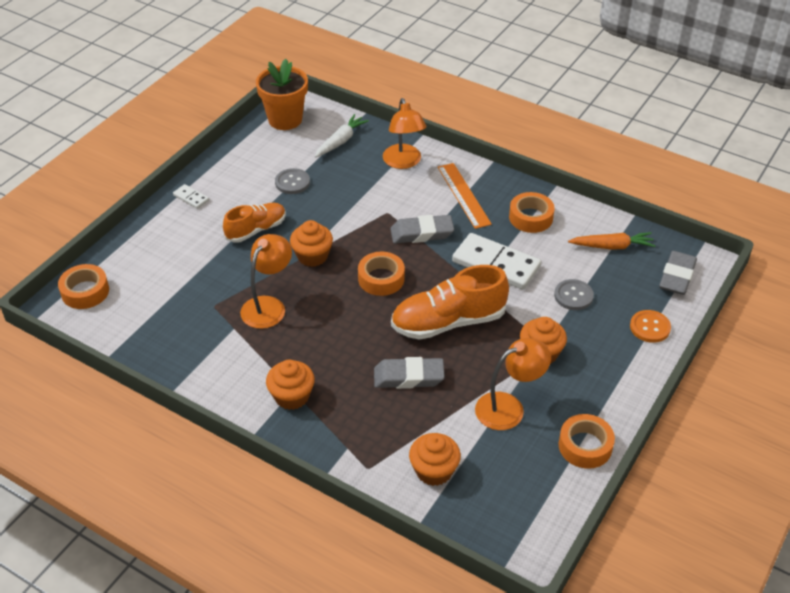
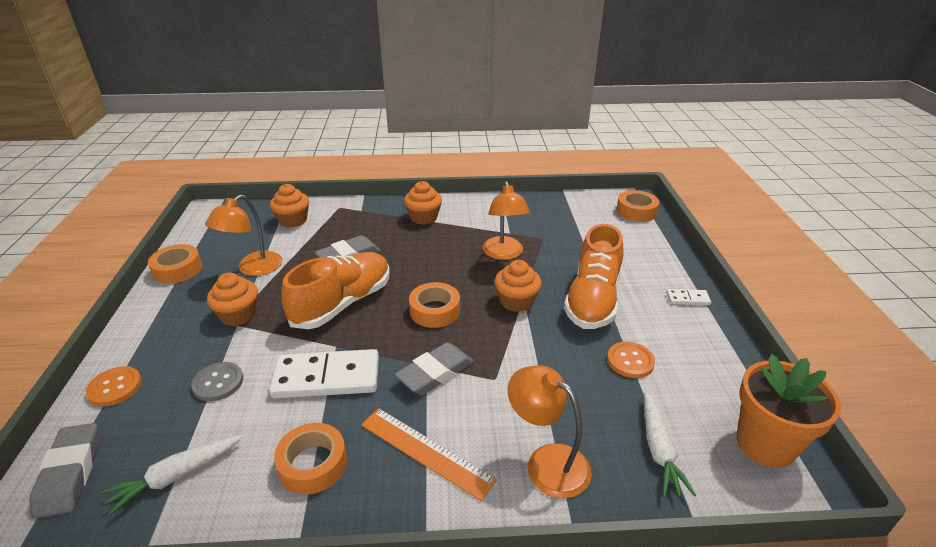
camera: 145 degrees right, 10 degrees down
orange shoe [223,203,286,243] -> orange shoe [564,224,624,329], size x1.60
grey button [275,168,310,194] -> orange button [607,342,655,378]
orange carrot [568,232,655,250] -> white carrot [101,435,242,516]

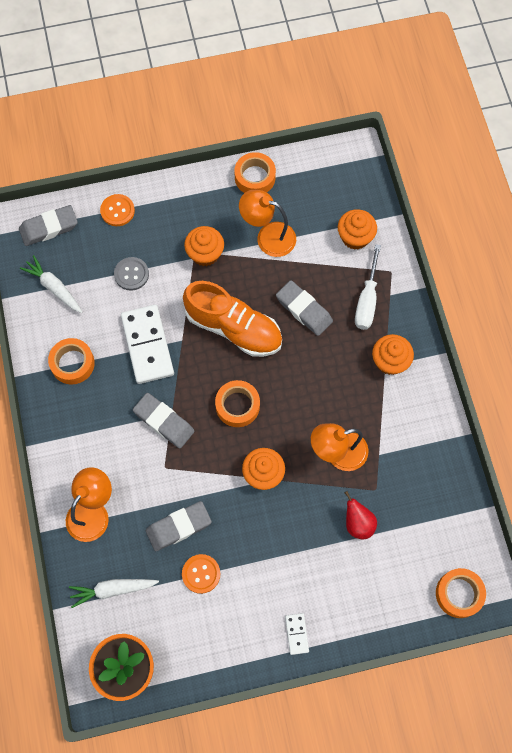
camera: 80 degrees right, 35 degrees up
orange ruler [361,408,497,501] -> none
orange shoe [564,224,624,329] -> none
none -> grey eraser [146,501,212,551]
none -> red pear [344,491,377,539]
none -> white screwdriver [355,244,381,330]

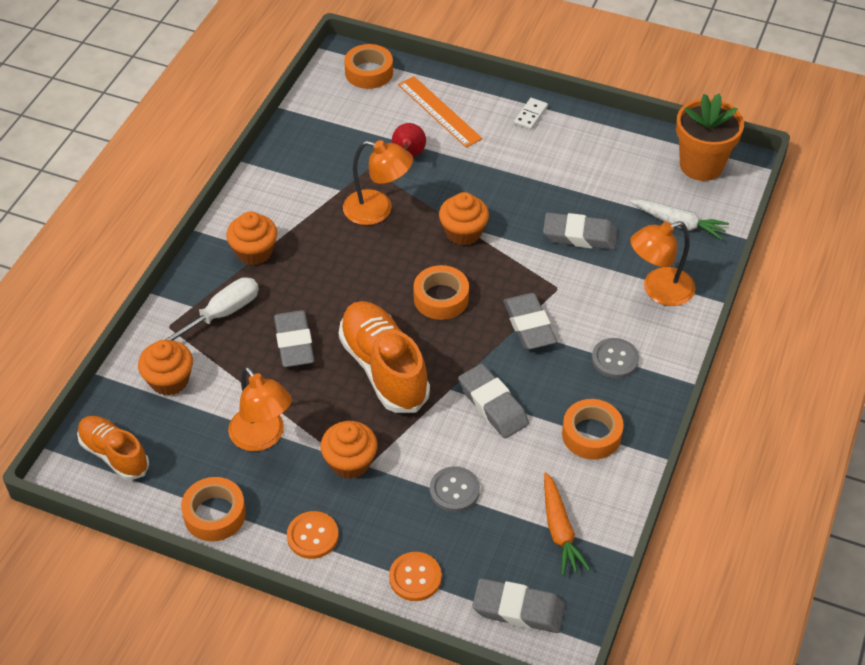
camera: 145 degrees left, 20 degrees down
white carrot [20,255,83,313] -> orange carrot [544,472,590,576]
white domino [121,305,174,384] -> grey eraser [458,364,529,438]
orange button [182,554,220,594] -> orange button moved to [287,511,339,559]
none -> orange shoe [77,416,149,480]
none -> orange ruler [398,76,482,148]
none -> grey button [592,338,639,378]

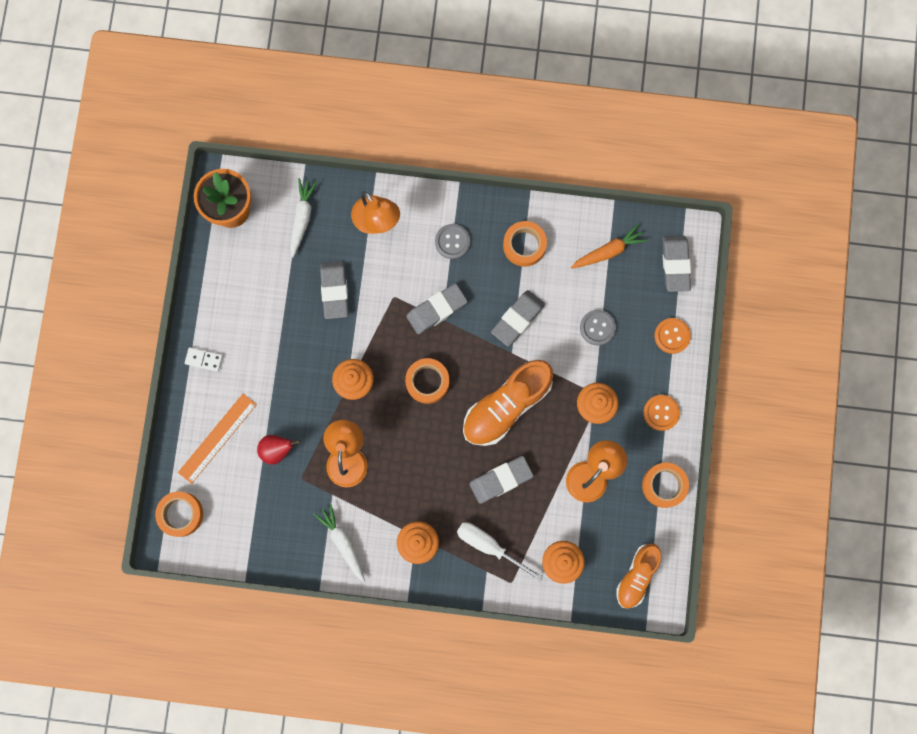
camera: 105 degrees left, 30 degrees up
none -> white carrot [313,504,365,582]

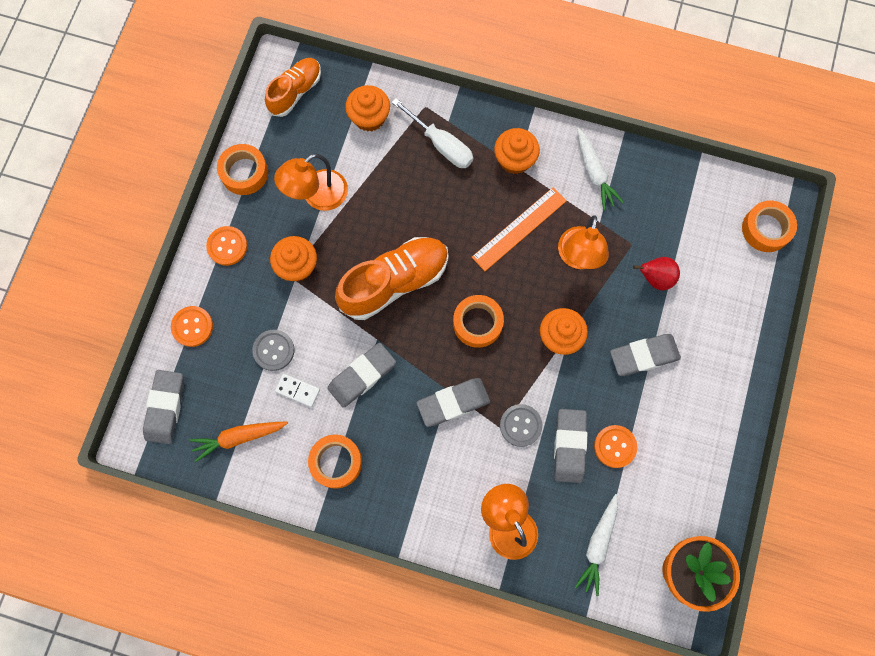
camera: 170 degrees left, 5 degrees down
orange ruler [178,394,257,484] -> orange ruler moved to [472,187,566,271]
white domino [185,347,223,372] -> white domino moved to [275,374,320,407]
grey button [435,224,470,259] -> grey button moved to [500,404,542,447]
grey eraser [469,456,533,504] -> grey eraser moved to [610,334,681,376]
none -> orange button [594,425,637,468]

